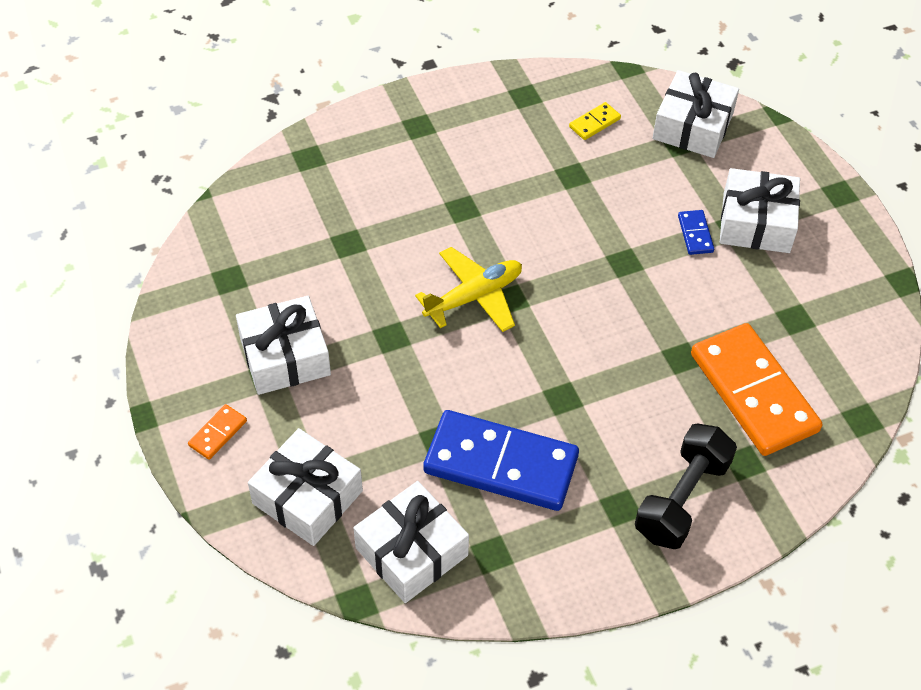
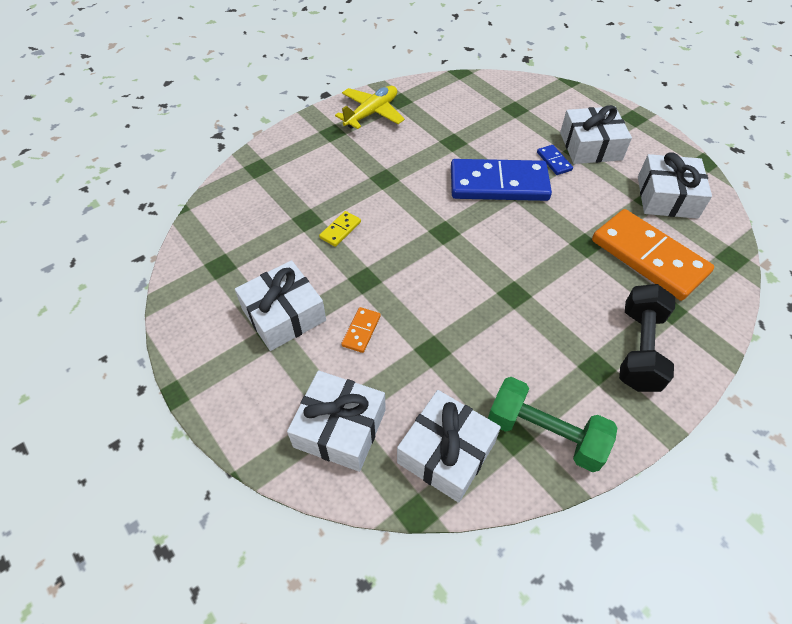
camera: 15 degrees left, 0 degrees up
orange domino [188,404,247,460] -> orange domino moved to [341,307,381,353]
yellow plane [415,247,522,332] -> yellow plane moved to [335,86,405,129]
blue domino [423,410,579,511] -> blue domino moved to [451,159,552,201]
yellow domino [569,102,621,140] -> yellow domino moved to [319,211,361,247]
white gift [653,70,739,158] -> white gift moved to [638,152,712,219]
none -> green dumbbell [488,377,617,472]

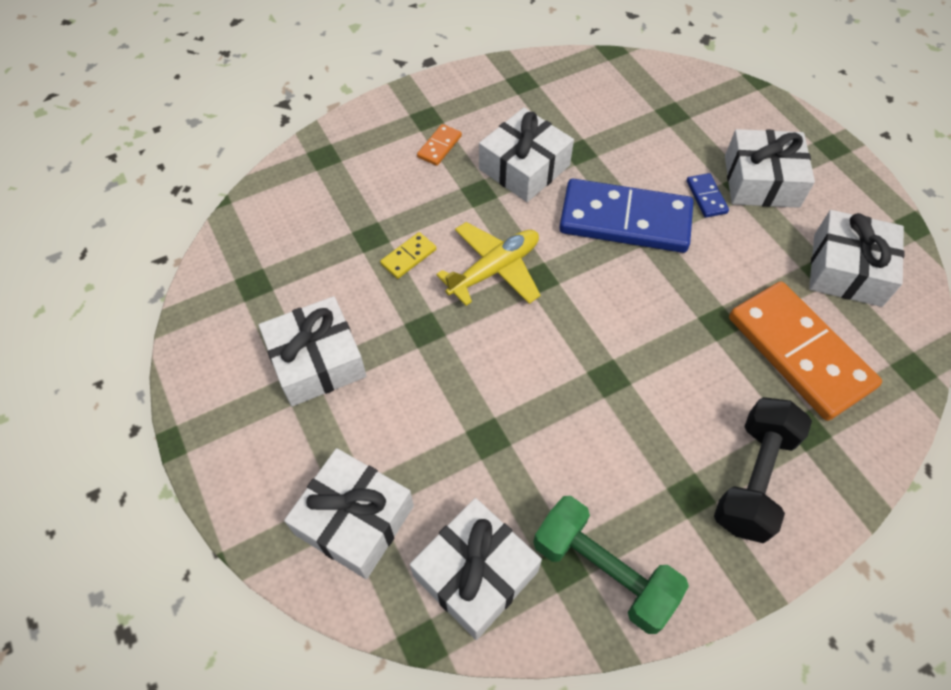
camera: 10 degrees right, 5 degrees up
yellow plane [335,86,405,129] -> yellow plane moved to [436,222,541,306]
orange domino [341,307,381,353] -> orange domino moved to [417,124,462,166]
none -> white gift [479,108,574,202]

